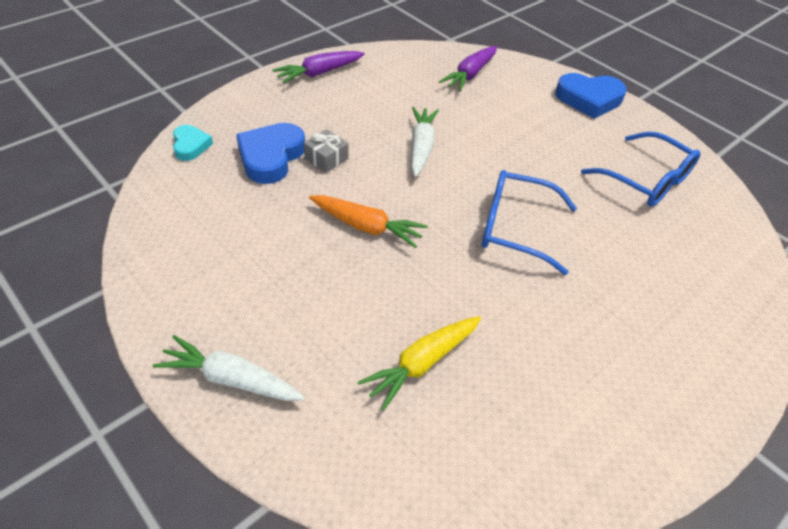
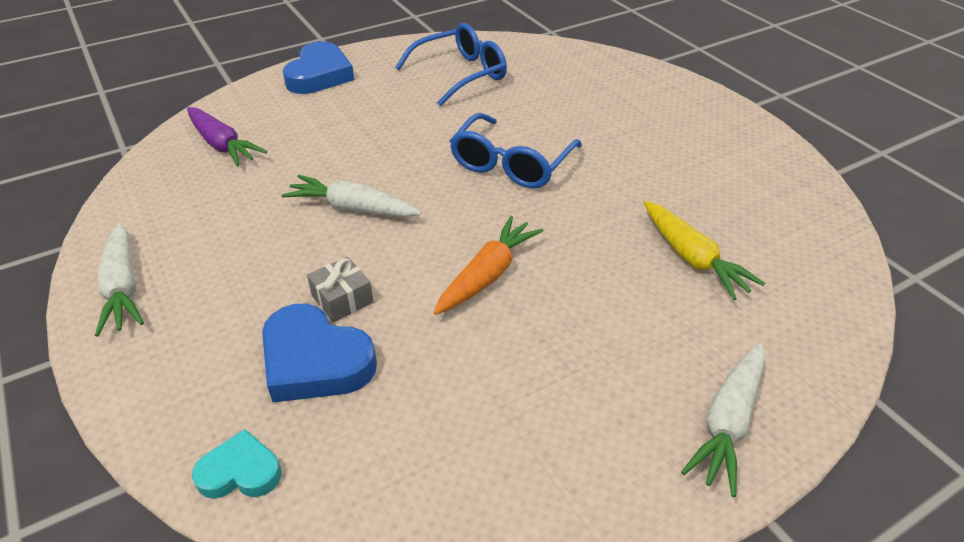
camera: 75 degrees left, 5 degrees down
purple carrot [272,51,365,84] -> white carrot [95,223,144,336]

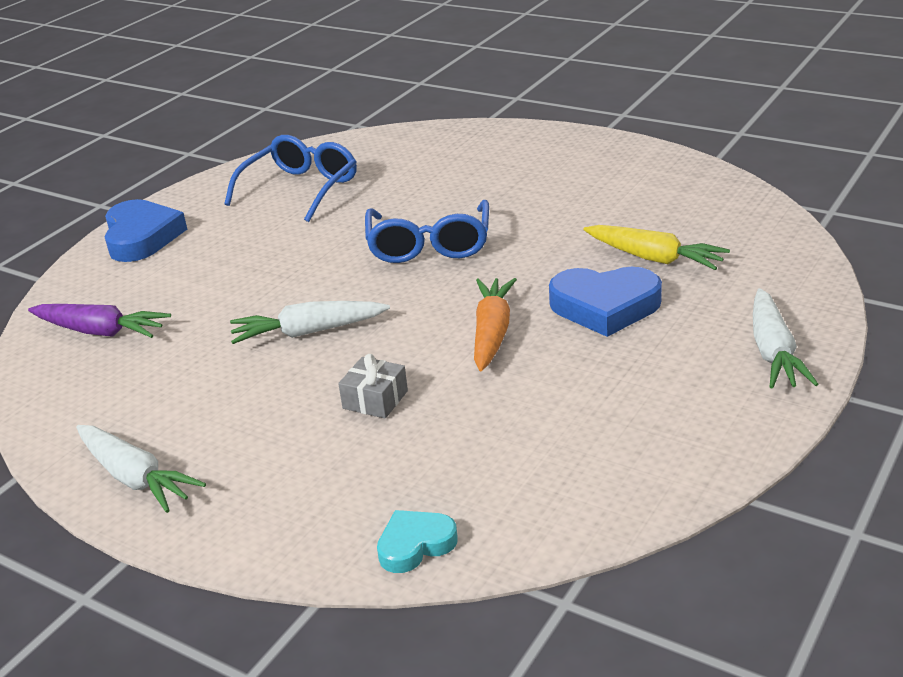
camera: 25 degrees left, 10 degrees down
blue heart [262,303,377,402] -> blue heart moved to [549,267,662,337]

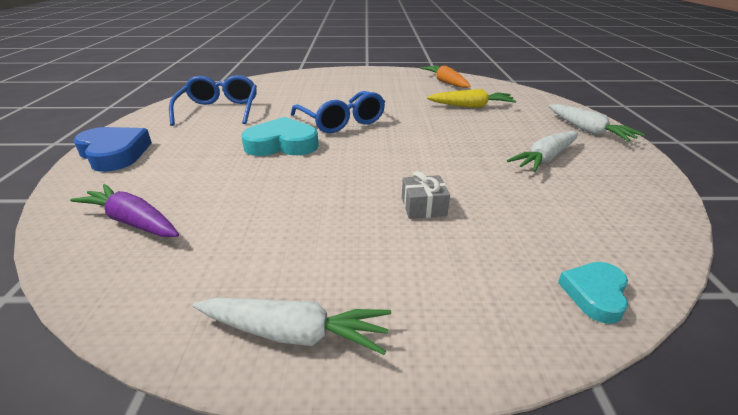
camera: 35 degrees left, 0 degrees up
purple carrot [28,304,171,338] -> purple carrot turned 135 degrees counterclockwise [70,184,179,237]
white carrot [230,301,390,344] -> white carrot moved to [507,131,578,172]
orange carrot [474,278,517,371] -> orange carrot moved to [420,65,471,88]
blue heart [549,267,662,337] -> none
none -> turquoise heart [241,117,319,156]

